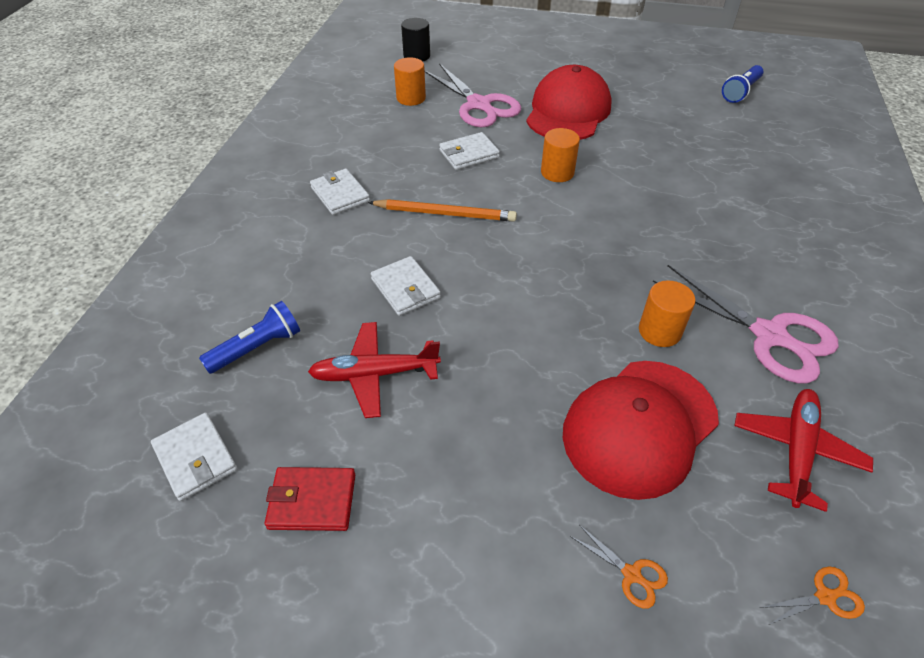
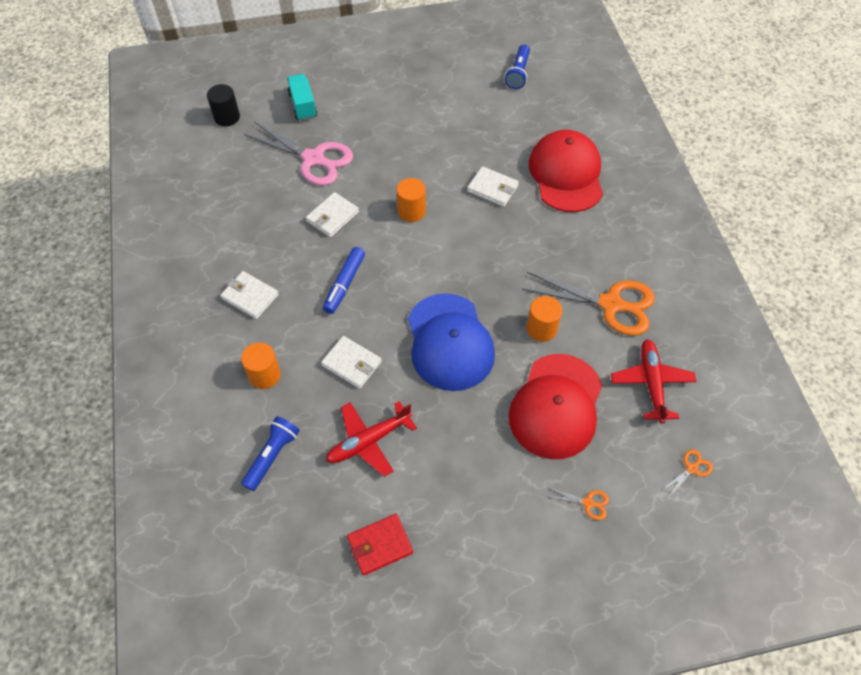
camera: 25 degrees left, 10 degrees up
white wallet [151,412,237,501] -> white wallet moved to [467,166,519,207]
orange pencil [368,199,517,222] -> blue marker [323,247,365,314]
orange cylinder [394,57,426,106] -> orange cylinder moved to [241,343,281,389]
red cap [526,65,612,140] -> red cap moved to [529,130,603,212]
pink scissors [653,265,838,383] -> orange scissors [522,272,655,336]
none -> turquoise truck [287,74,317,121]
none -> blue cap [408,293,495,391]

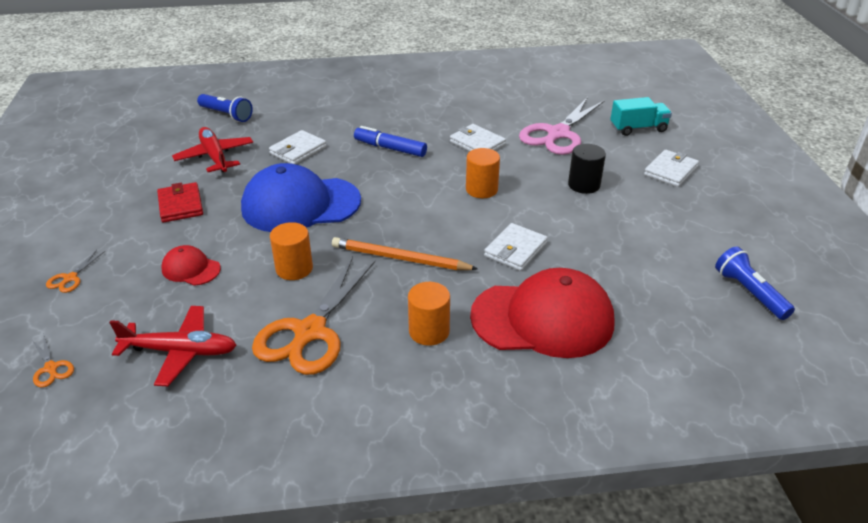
camera: 95 degrees right, 20 degrees down
black cylinder [207,84,240,126] -> black cylinder moved to [568,144,606,194]
white wallet [220,271,279,319] -> white wallet moved to [644,150,699,187]
orange cylinder [241,343,281,389] -> orange cylinder moved to [408,282,450,346]
red wallet [347,514,413,576] -> red wallet moved to [157,182,203,222]
blue flashlight [505,44,530,89] -> blue flashlight turned 45 degrees clockwise [715,246,795,320]
red cap [509,354,602,459] -> red cap [161,245,221,286], size x0.46
none -> orange pencil [332,237,478,270]

